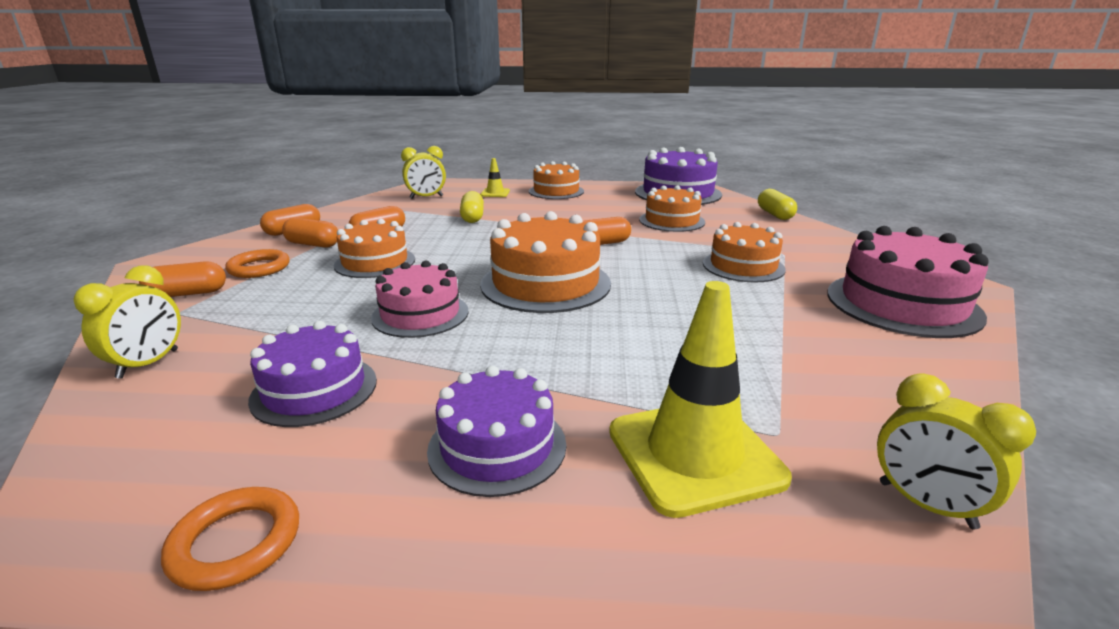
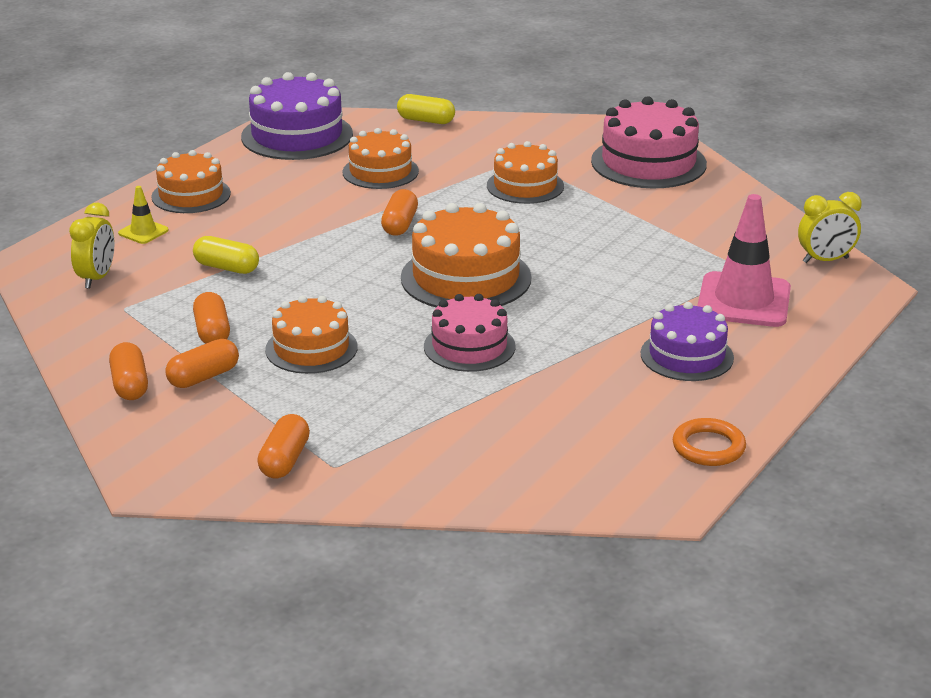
camera: 60 degrees left, 5 degrees up
yellow clock [73,265,181,379] -> none
orange ring [225,249,290,278] -> none
purple cake [248,321,377,427] -> none
yellow traffic cone [609,281,792,518] -> pink traffic cone [697,194,791,327]

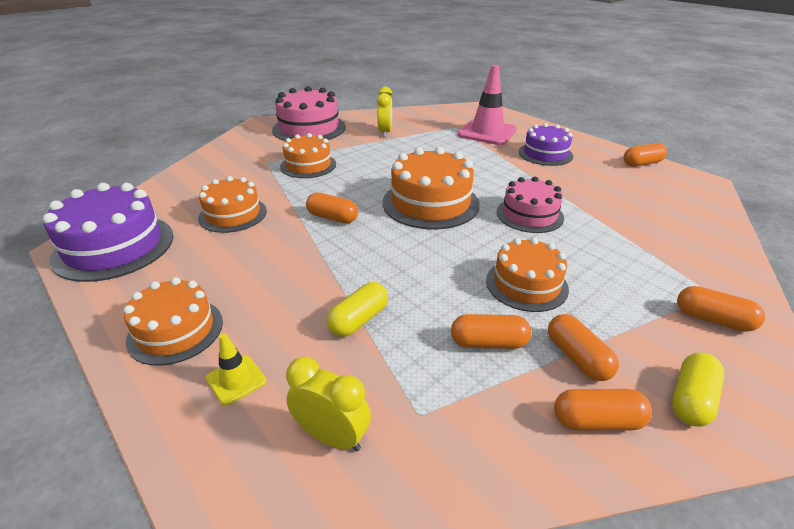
camera: 75 degrees left, 5 degrees up
yellow capsule [397,94,455,124] -> yellow capsule moved to [672,352,724,427]
orange ring [673,418,746,466] -> orange capsule [624,143,667,167]
yellow clock [798,192,862,263] -> yellow clock moved to [377,87,392,137]

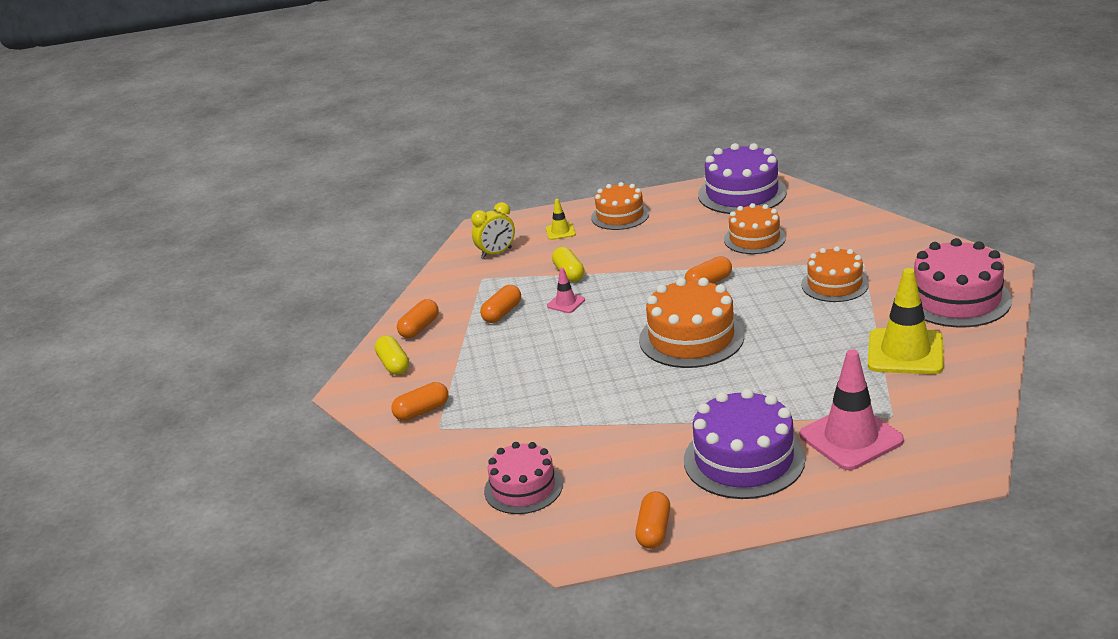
camera: 125 degrees right, 5 degrees down
yellow clock [377,87,392,137] -> yellow traffic cone [868,268,944,374]
orange cake [486,238,569,312] -> none
pink cake [496,177,564,233] -> pink cake moved to [484,442,563,514]
purple cake [519,123,573,166] -> purple cake [684,389,805,499], size x1.52
orange capsule [548,314,619,381] -> none
none -> pink traffic cone [547,268,585,313]

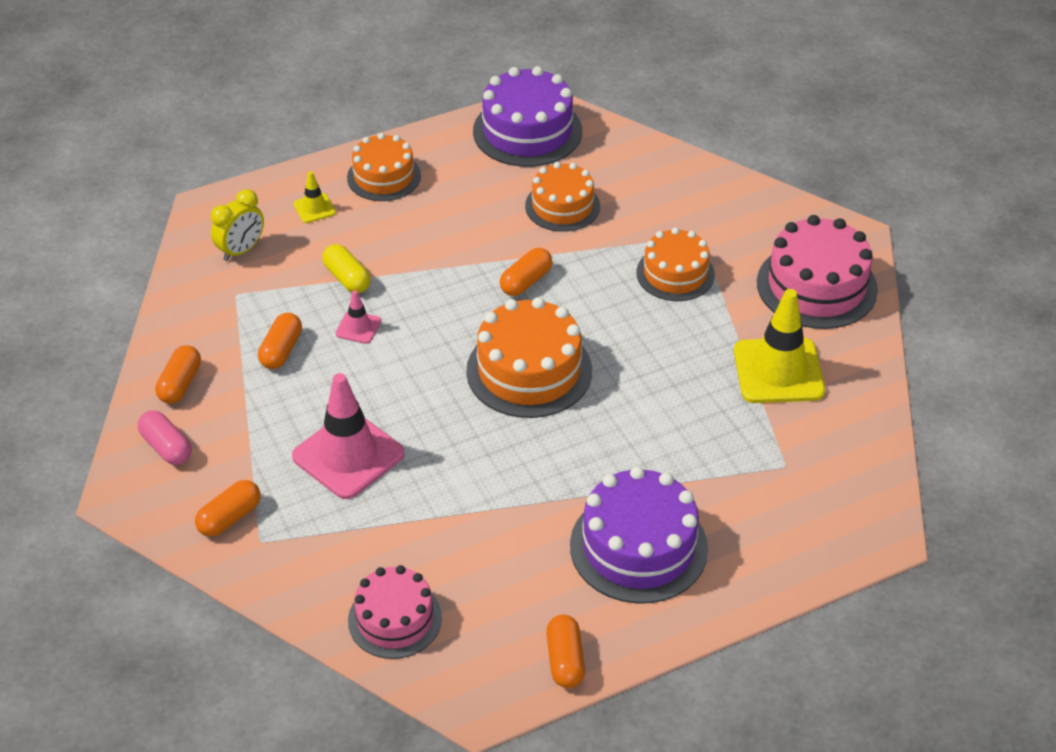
camera: 20 degrees left, 15 degrees up
yellow capsule [375,336,409,375] -> pink capsule [138,410,192,465]
pink traffic cone [800,349,904,470] -> pink traffic cone moved to [292,373,405,499]

